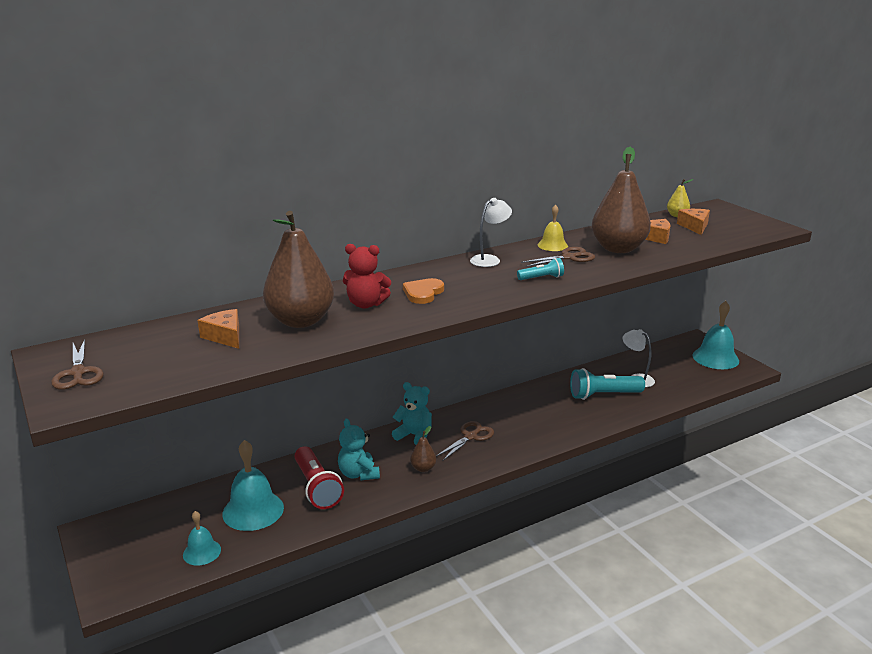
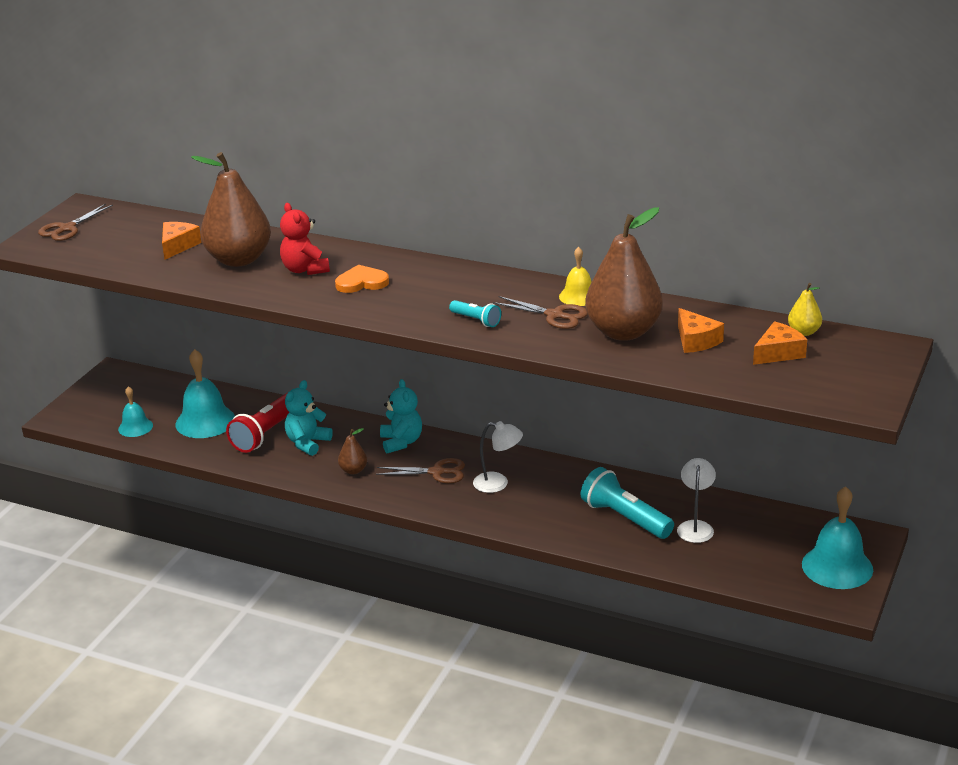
camera: 55 degrees right, 5 degrees up
white lamp [470,198,512,267] -> white lamp moved to [473,421,523,493]

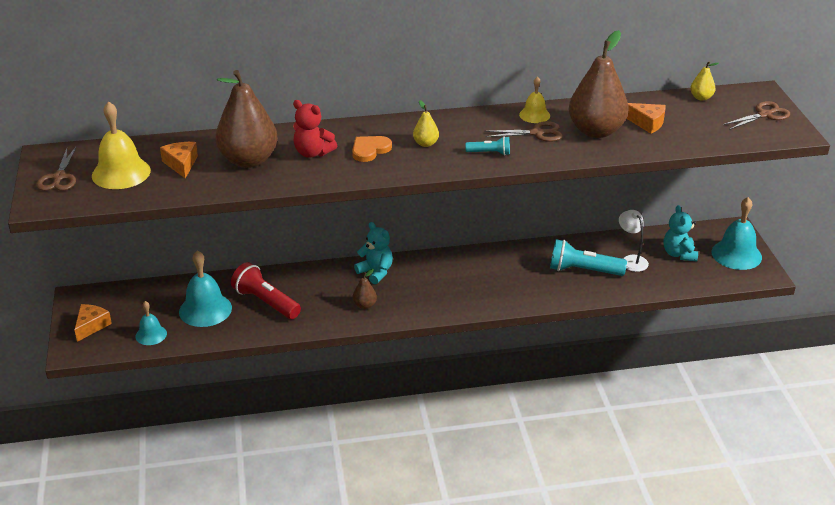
camera: 35 degrees left, 5 degrees up
red flashlight [226,393,289,453] -> red flashlight turned 135 degrees clockwise [231,262,301,319]
turquoise teddy bear [285,380,333,456] -> turquoise teddy bear moved to [664,205,698,261]
brown scissors [376,458,465,484] -> brown scissors moved to [723,101,790,130]
white lamp [473,421,523,493] -> none
orange cheese [753,321,807,365] -> orange cheese moved to [74,304,112,342]
none -> yellow bell [92,101,151,189]
none -> yellow pear [413,100,439,147]

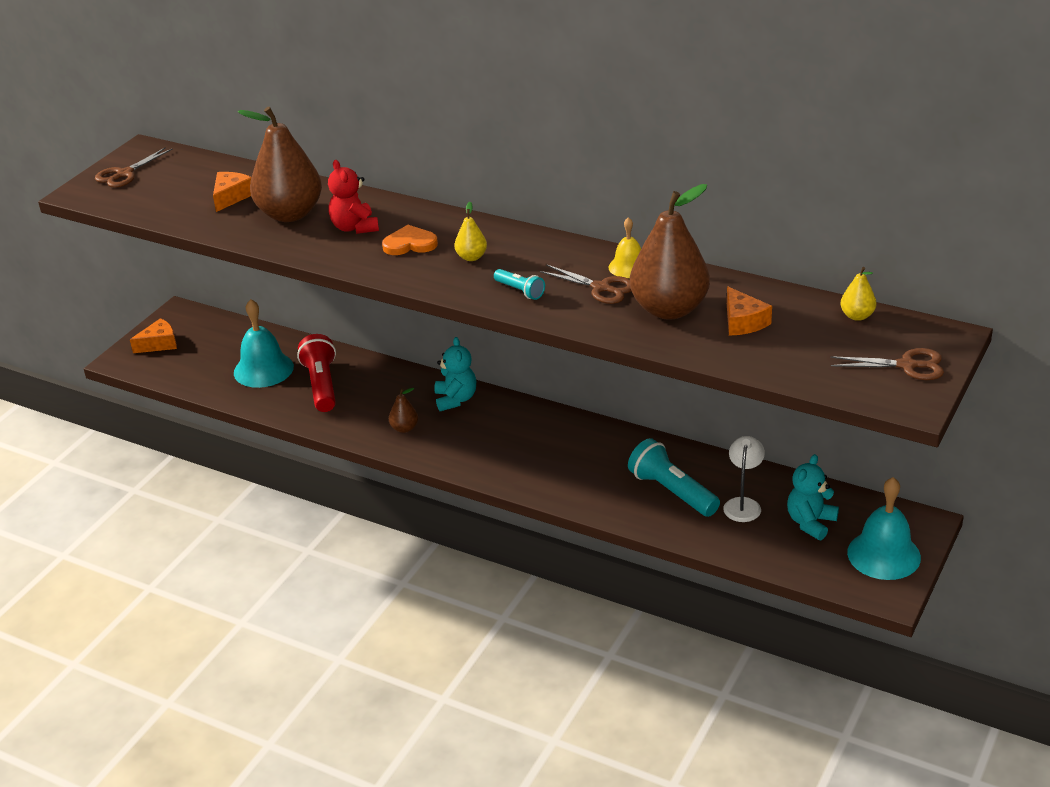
camera: 40 degrees right, 0 degrees up
yellow bell [92,101,151,189] -> none
turquoise bell [136,301,167,345] -> none

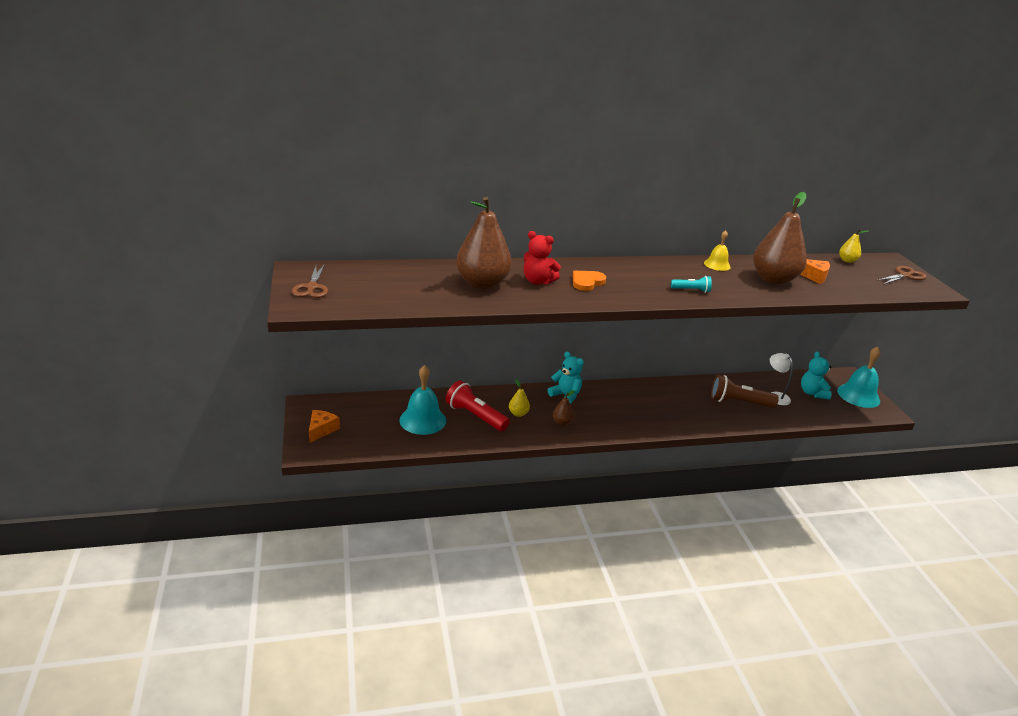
camera: 45 degrees left, 5 degrees down
orange cheese [213,172,251,212] -> none
yellow pear [454,202,487,261] -> yellow pear moved to [509,379,530,417]
brown scissors [540,264,632,304] -> none
turquoise flashlight [628,438,720,517] -> brown flashlight [711,375,779,408]

